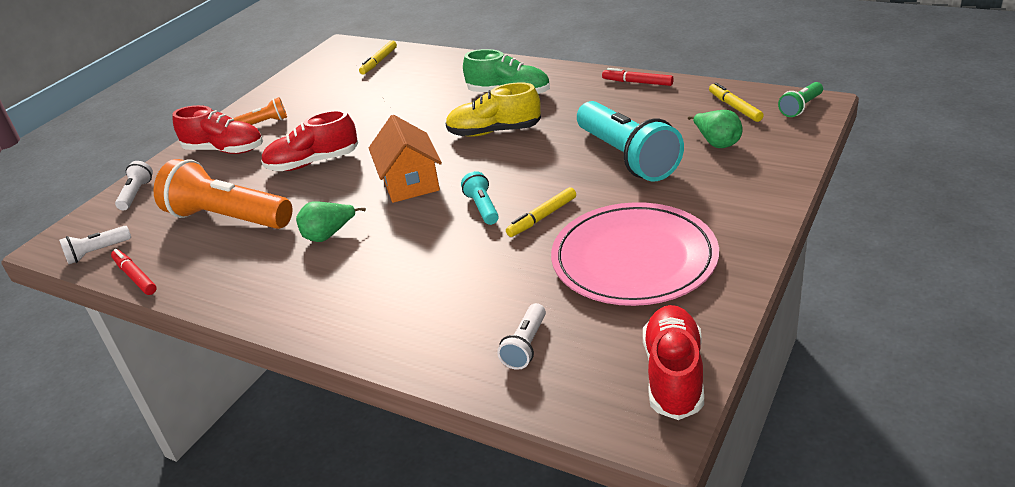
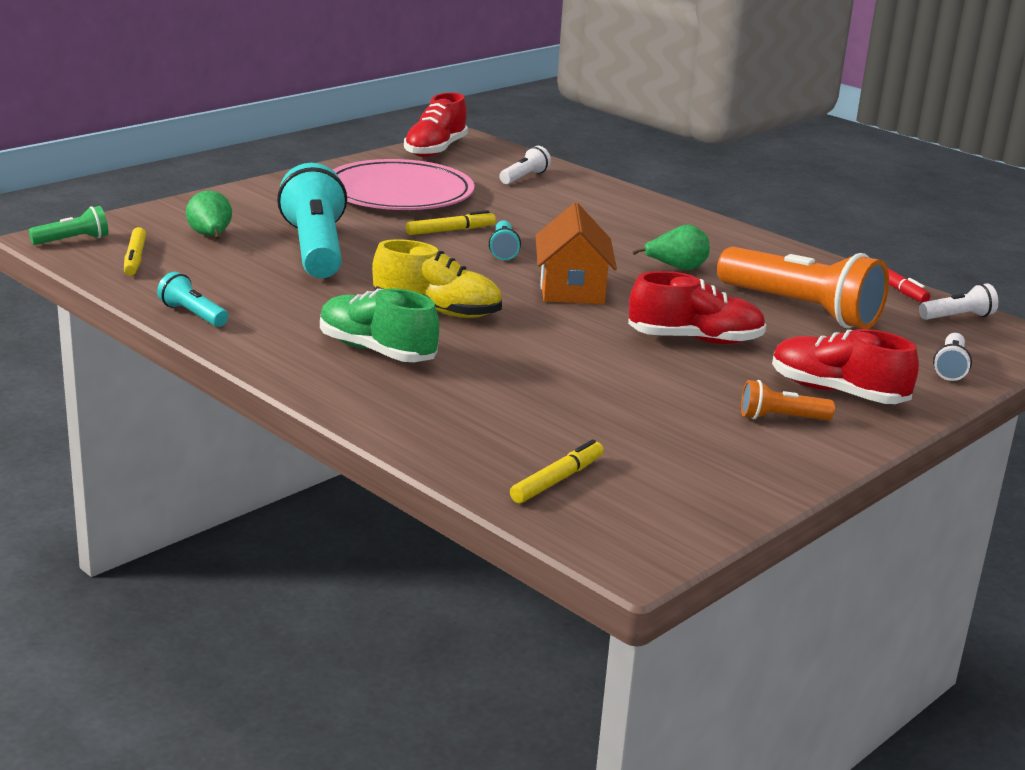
camera: 170 degrees left, 10 degrees down
red marker [602,68,674,86] -> turquoise flashlight [157,272,228,327]

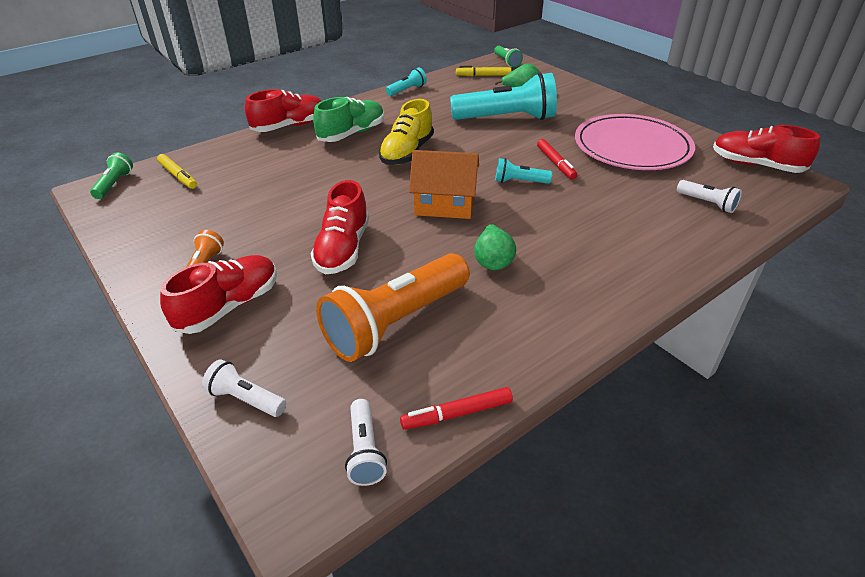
camera: 100 degrees right, 15 degrees up
yellow marker [406,210,496,235] -> red marker [537,139,577,179]
none -> green flashlight [90,153,133,199]
none -> red shoe [245,89,322,132]

